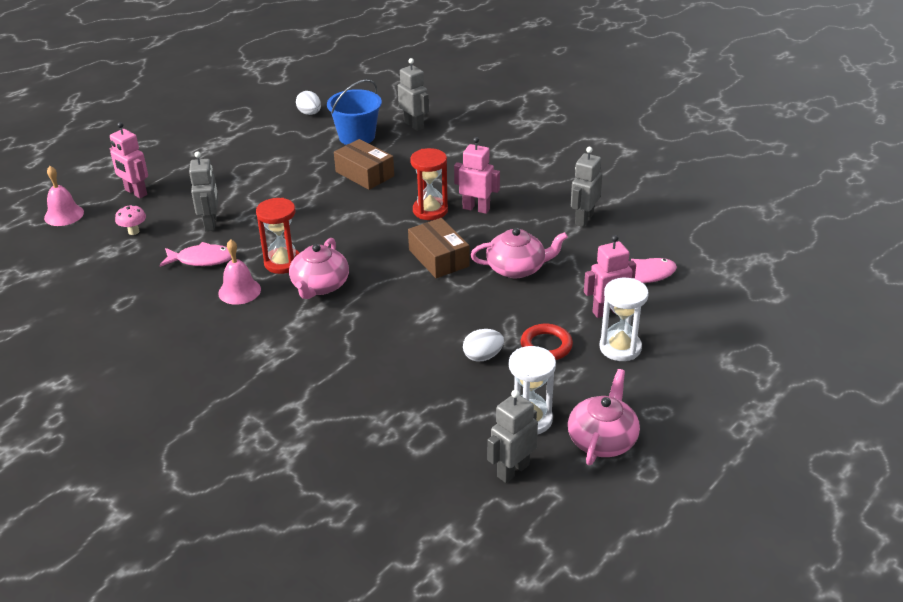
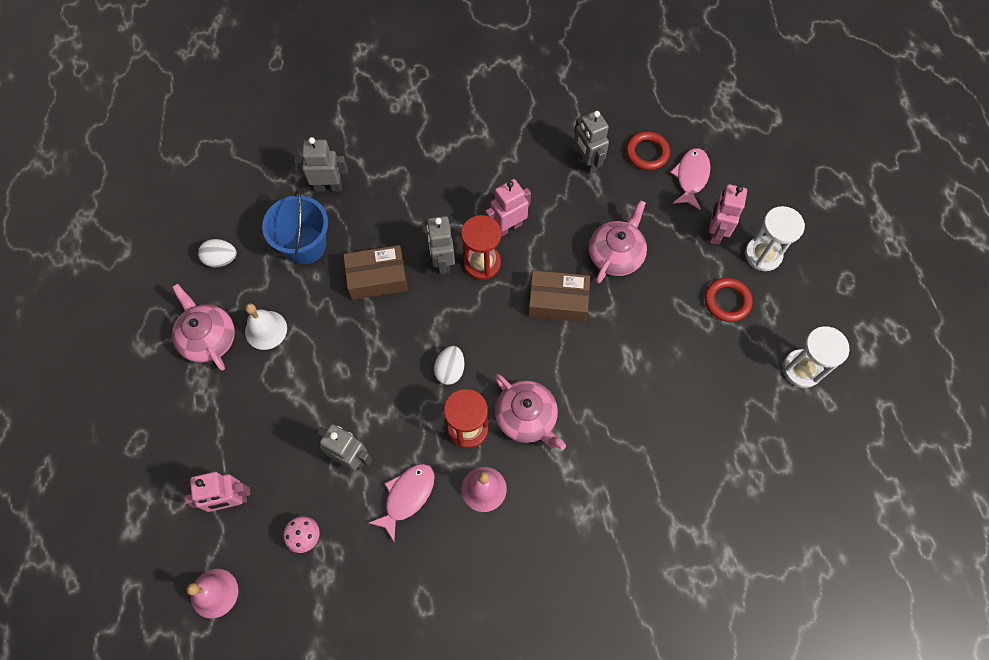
camera: 55 degrees left, 30 degrees up
white egg [463,329,504,362] -> white egg moved to [434,346,465,385]
grey robot [487,390,538,483] -> grey robot moved to [427,216,455,275]
pink teapot [568,369,640,465] -> pink teapot moved to [172,284,235,371]
none -> white bell [245,303,287,350]
none -> red ring [626,131,670,170]

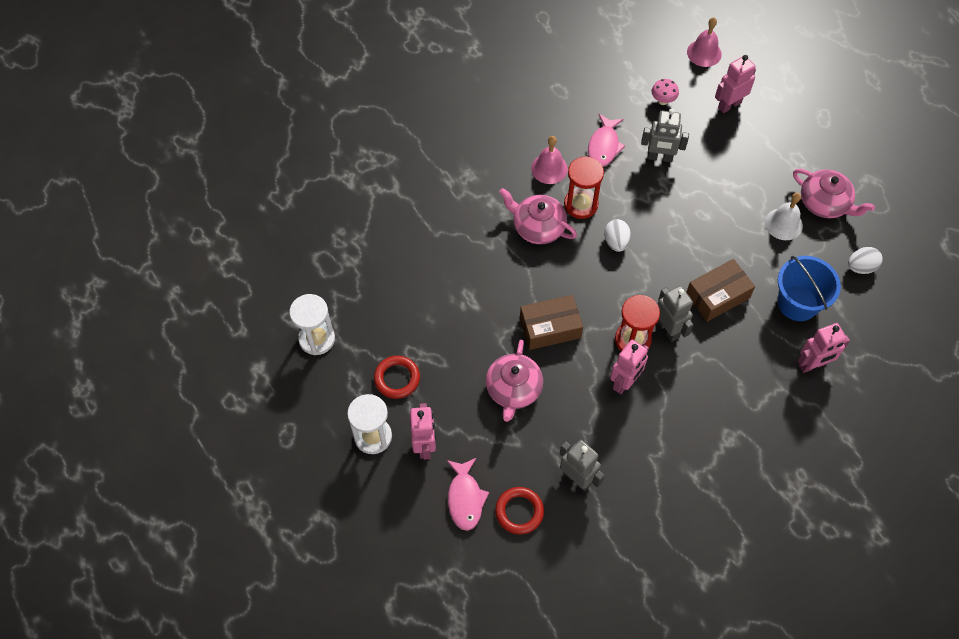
camera: 160 degrees right, 5 degrees down
grey robot [295,137,348,192] -> pink robot [798,323,850,373]

